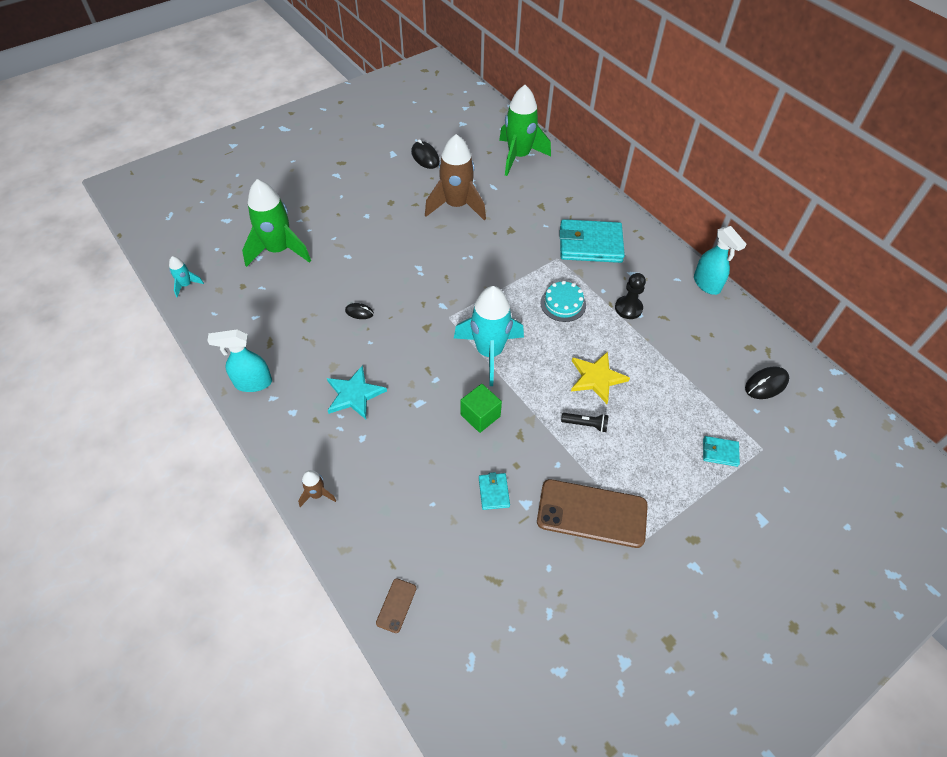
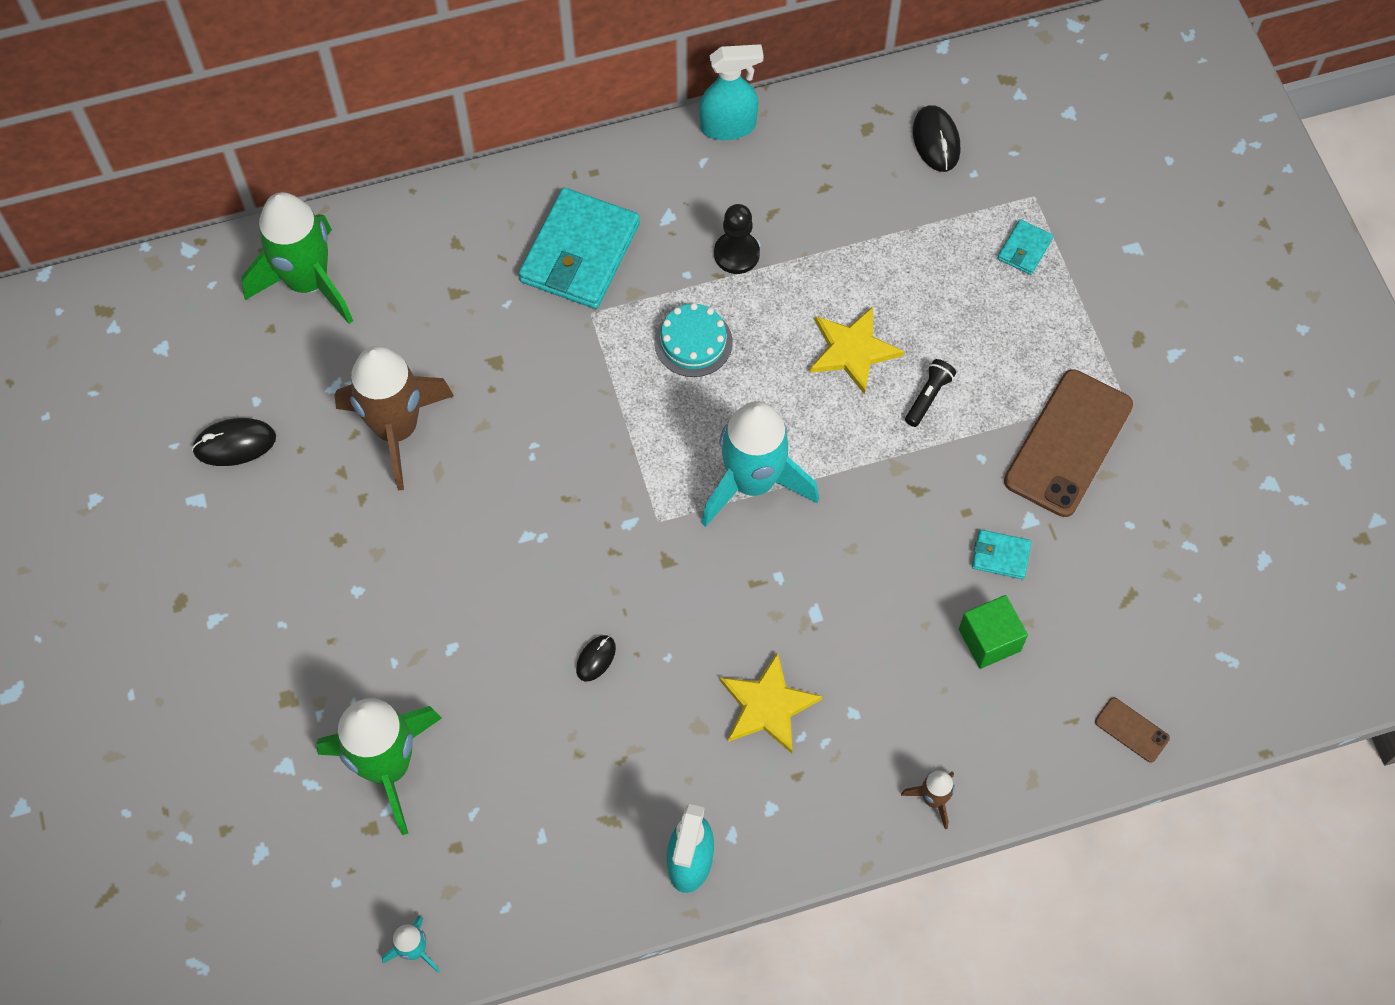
camera: 70 degrees left, 10 degrees up
turquoise star [327,365,387,419] -> yellow star [720,652,823,753]
green cube [460,384,502,433] -> green cube moved to [959,595,1028,669]

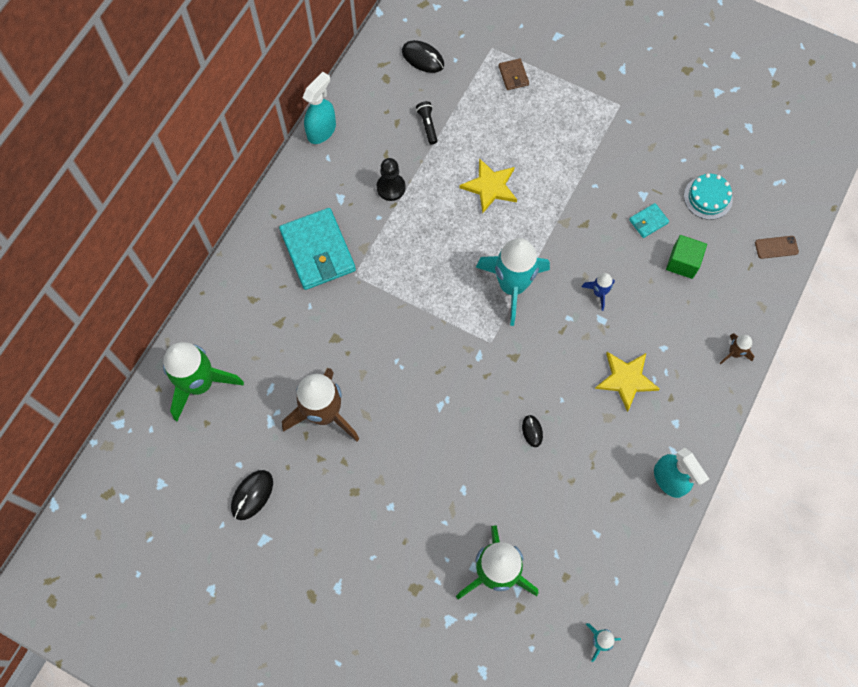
camera: 45 degrees left, 5 degrees up
turquoise cake [654,303,733,377] -> turquoise cake moved to [684,173,733,220]
black flashlight [905,359,956,427] -> black flashlight moved to [416,101,437,144]
turquoise wallet [997,219,1053,275] -> brown wallet [499,58,529,90]
brown phone [1004,369,1133,517] -> none
none -> blue rocket [582,273,615,311]

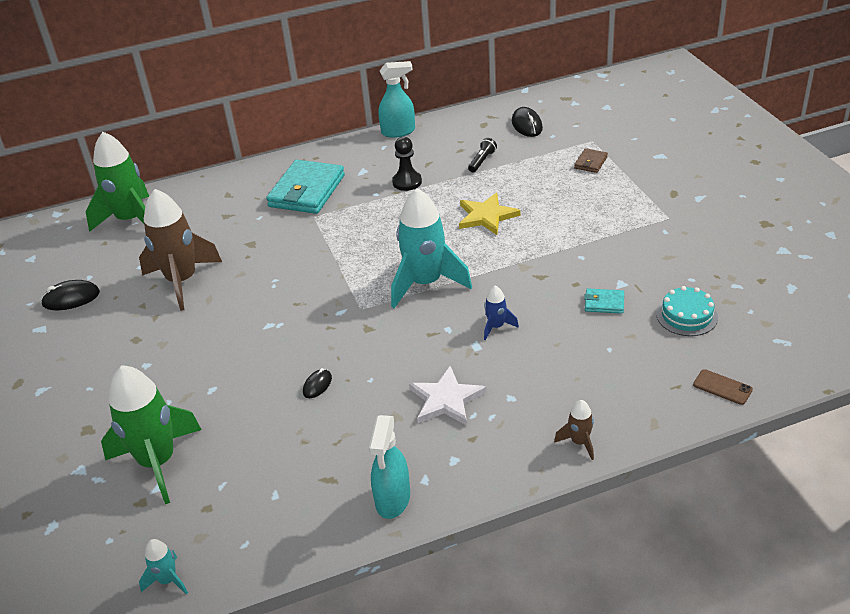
camera: 45 degrees right, 30 degrees down
yellow star [595,352,660,412] -> white star [409,366,486,425]
green cube [666,235,707,279] -> none

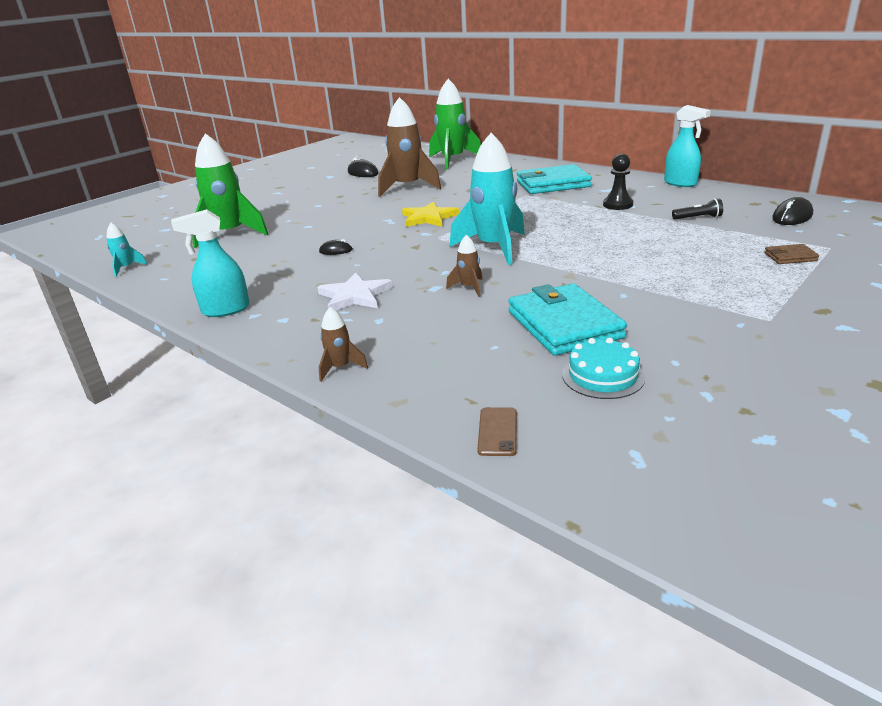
camera: 60 degrees right, 10 degrees down
yellow star [459,193,520,235] -> yellow star moved to [402,201,459,227]
blue rocket [484,286,519,340] -> brown rocket [446,235,483,297]
turquoise wallet [584,289,624,314] -> turquoise wallet [508,283,627,356], size x2.23

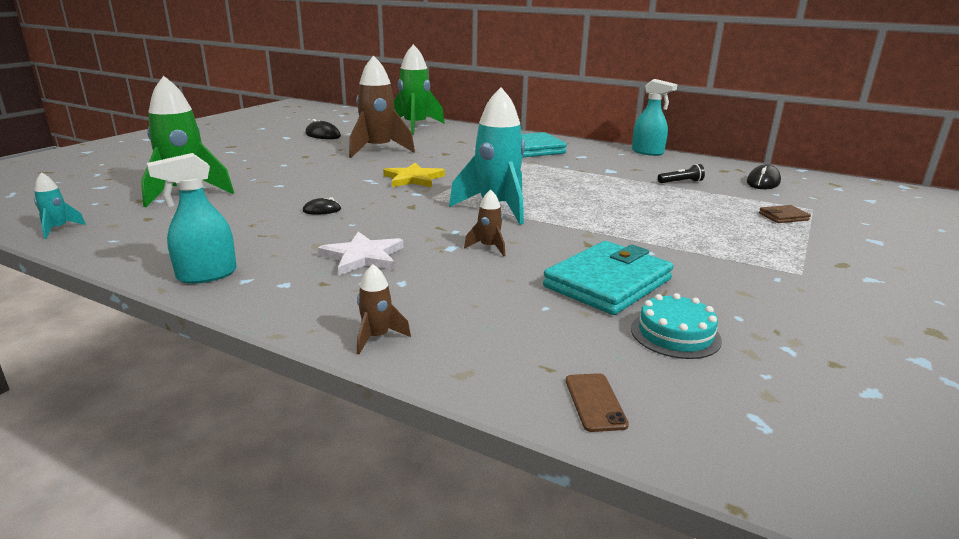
camera: 15 degrees left, 5 degrees down
turquoise wallet [508,283,627,356] -> turquoise wallet turned 75 degrees clockwise [543,241,674,315]
black pawn [603,153,633,210] -> none

